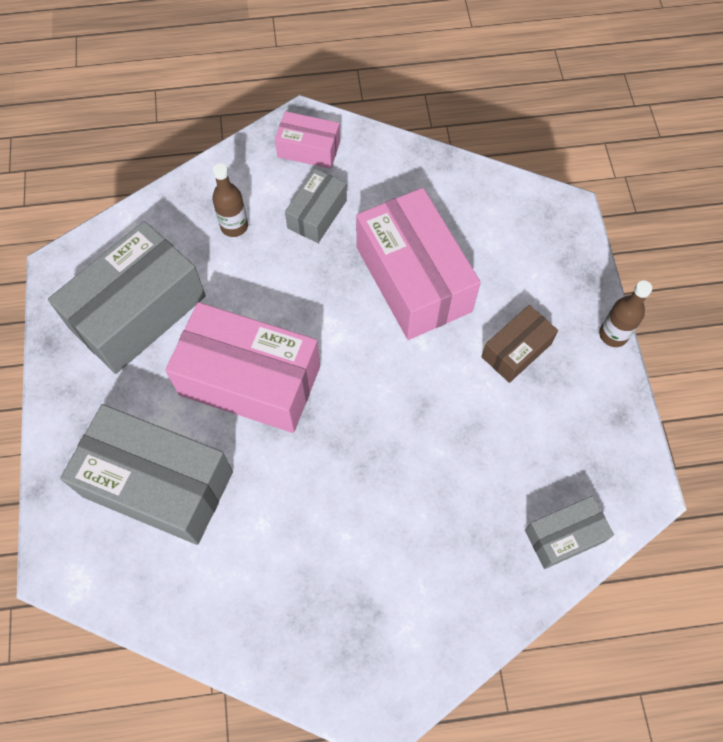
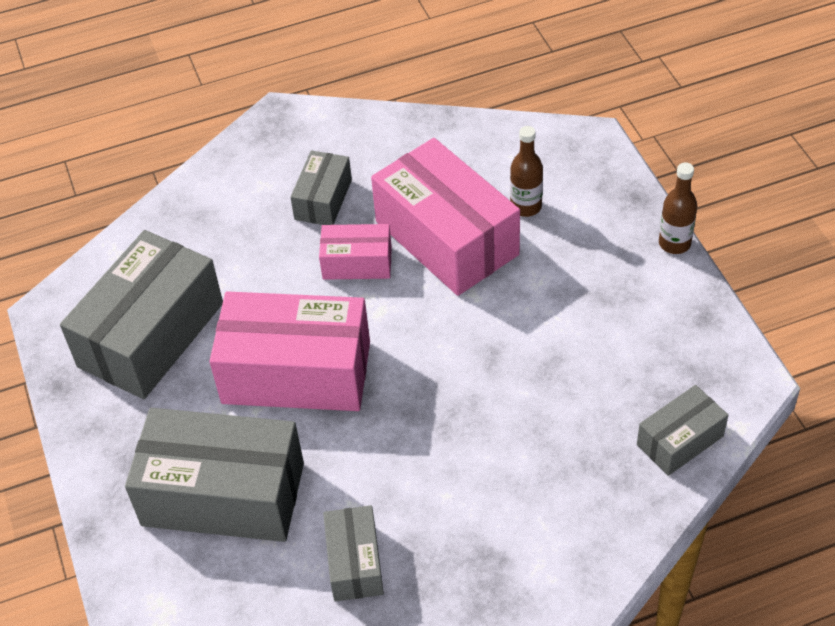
camera: 10 degrees left, 15 degrees down
brown bottle [212,163,248,237] -> brown bottle moved to [510,126,543,217]
pink box [275,111,340,169] -> pink box moved to [319,224,392,280]
brown box [481,305,558,383] -> none
none -> grey box [323,505,384,602]

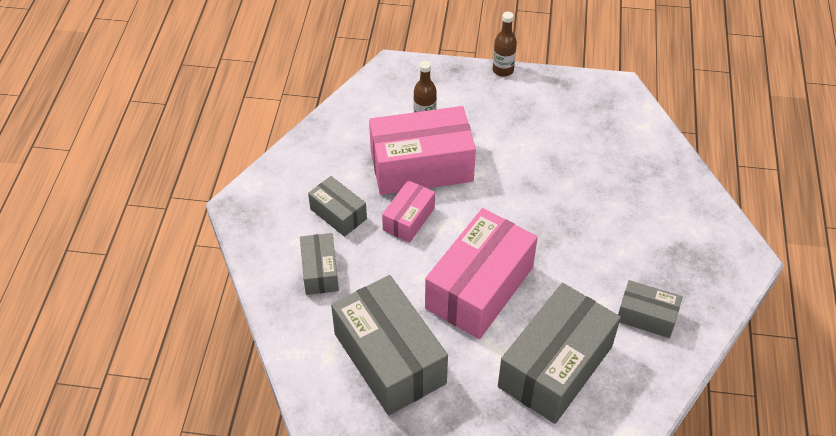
camera: 65 degrees left, 0 degrees up
grey box [637,385,728,476] -> grey box moved to [300,233,339,295]

